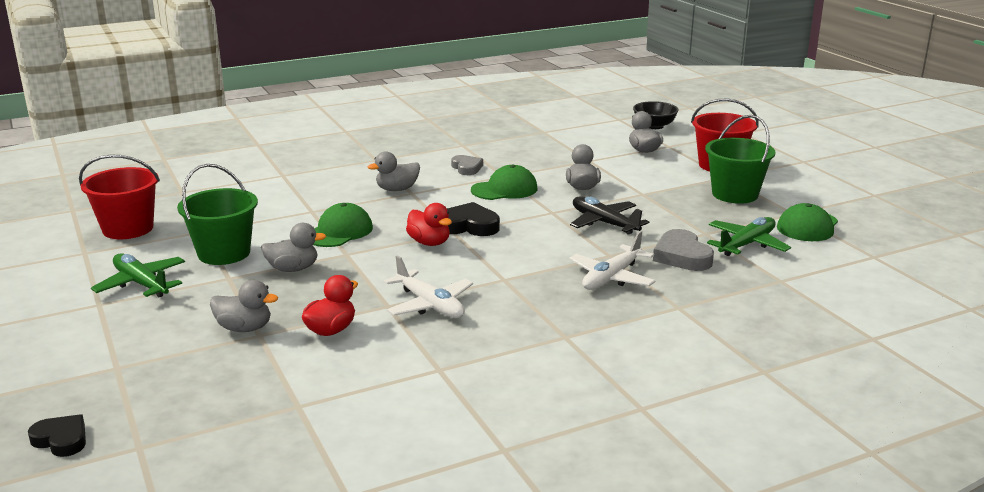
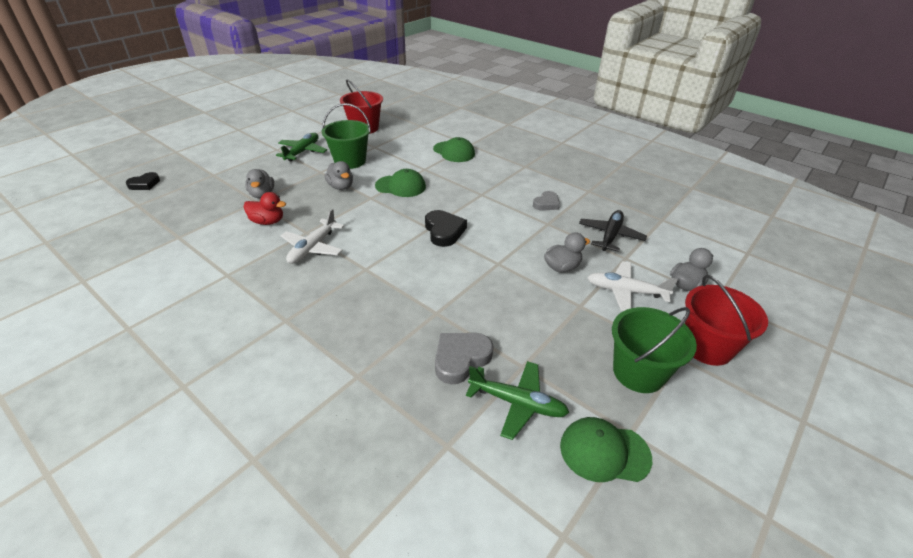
camera: 65 degrees right, 15 degrees up
black heart [28,414,86,457] -> black heart turned 45 degrees clockwise [126,172,160,190]
grey duck [368,151,420,191] -> none
red duck [406,203,452,246] -> none
green cap [471,164,537,200] -> green cap moved to [433,137,475,162]
white plane [569,231,656,290] -> white plane moved to [587,261,678,311]
black plane [570,197,649,235] -> black plane moved to [579,210,647,252]
black bowl [633,101,679,129] -> none

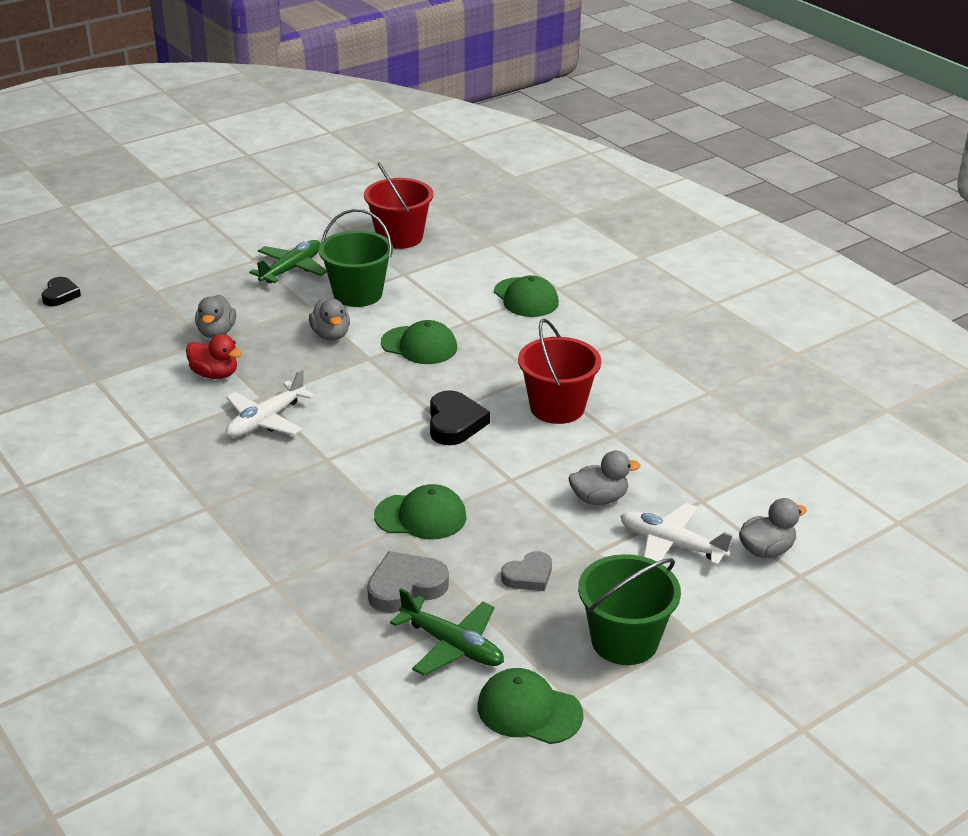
camera: 15 degrees right, 5 degrees down
black heart [126,172,160,190] -> black heart turned 60 degrees counterclockwise [41,277,81,306]
grey heart [533,191,560,211] -> grey heart moved to [501,551,552,591]
black plane [579,210,647,252] -> none
red bucket [685,275,768,366] -> red bucket moved to [518,319,601,424]
none -> green cap [374,484,466,540]

